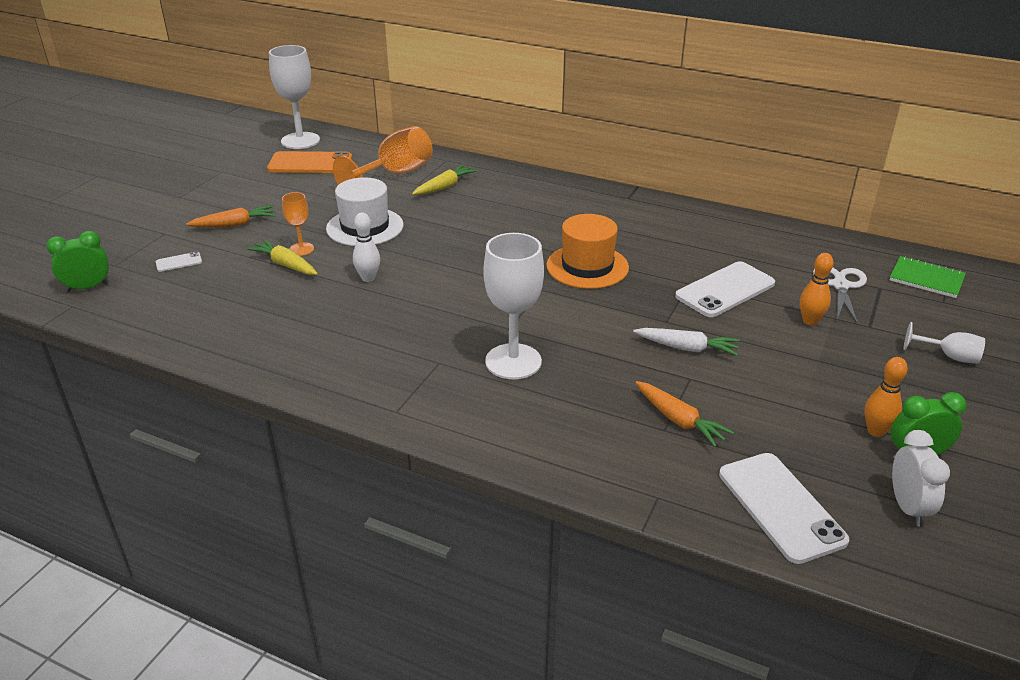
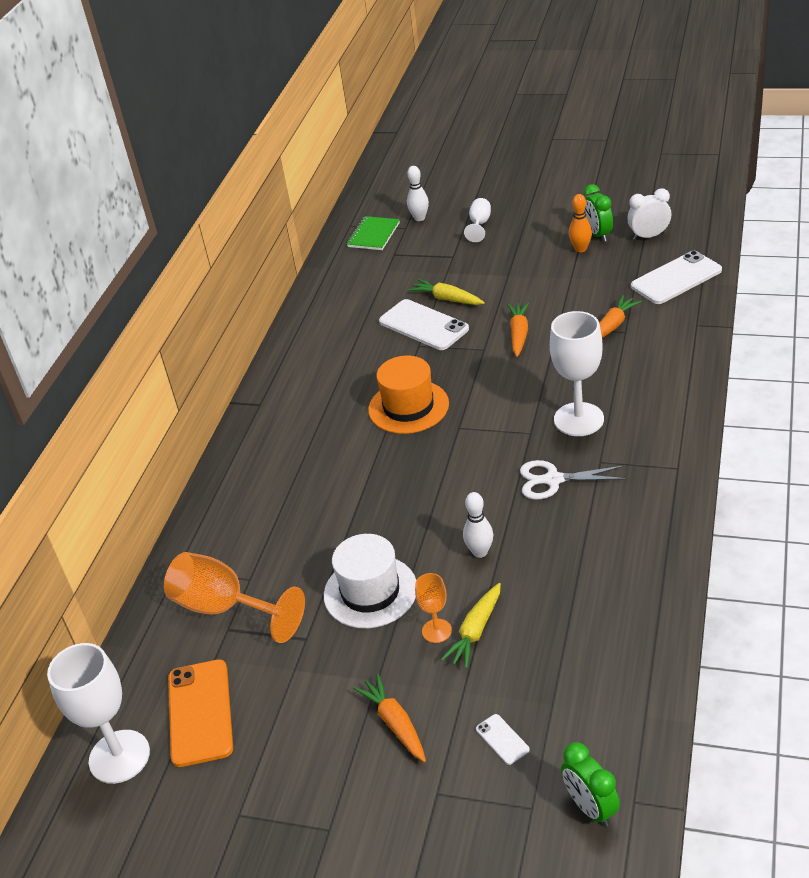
camera: 95 degrees left, 5 degrees up
yellow carrot [412,164,478,195] -> yellow carrot moved to [408,279,485,305]
white carrot [633,328,740,356] -> orange carrot [507,303,529,357]
orange bowling pin [800,253,834,326] -> none
white scissors [813,267,867,324] -> white scissors moved to [520,460,627,500]
none -> white bowling pin [407,166,429,221]

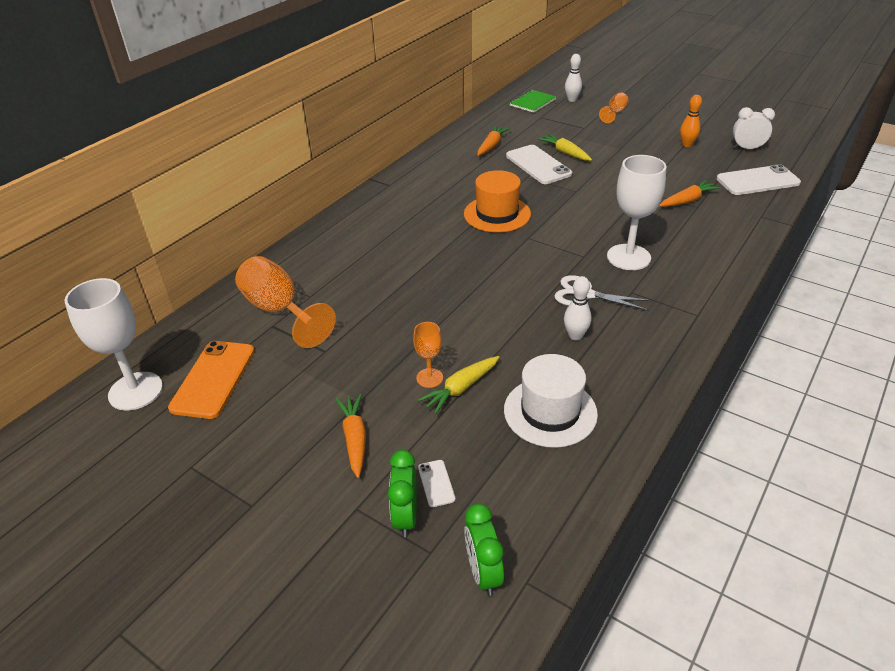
camera: 15 degrees right, 0 degrees up
white hat [324,534,416,629] -> white hat moved to [504,354,598,448]
white bowling pin [463,492,493,558] -> white bowling pin moved to [564,276,592,340]
white goblet [464,198,491,242] -> orange goblet [599,92,629,123]
orange carrot [507,303,529,357] -> orange carrot moved to [477,126,510,156]
green clock [584,184,613,242] -> green clock moved to [388,450,417,537]

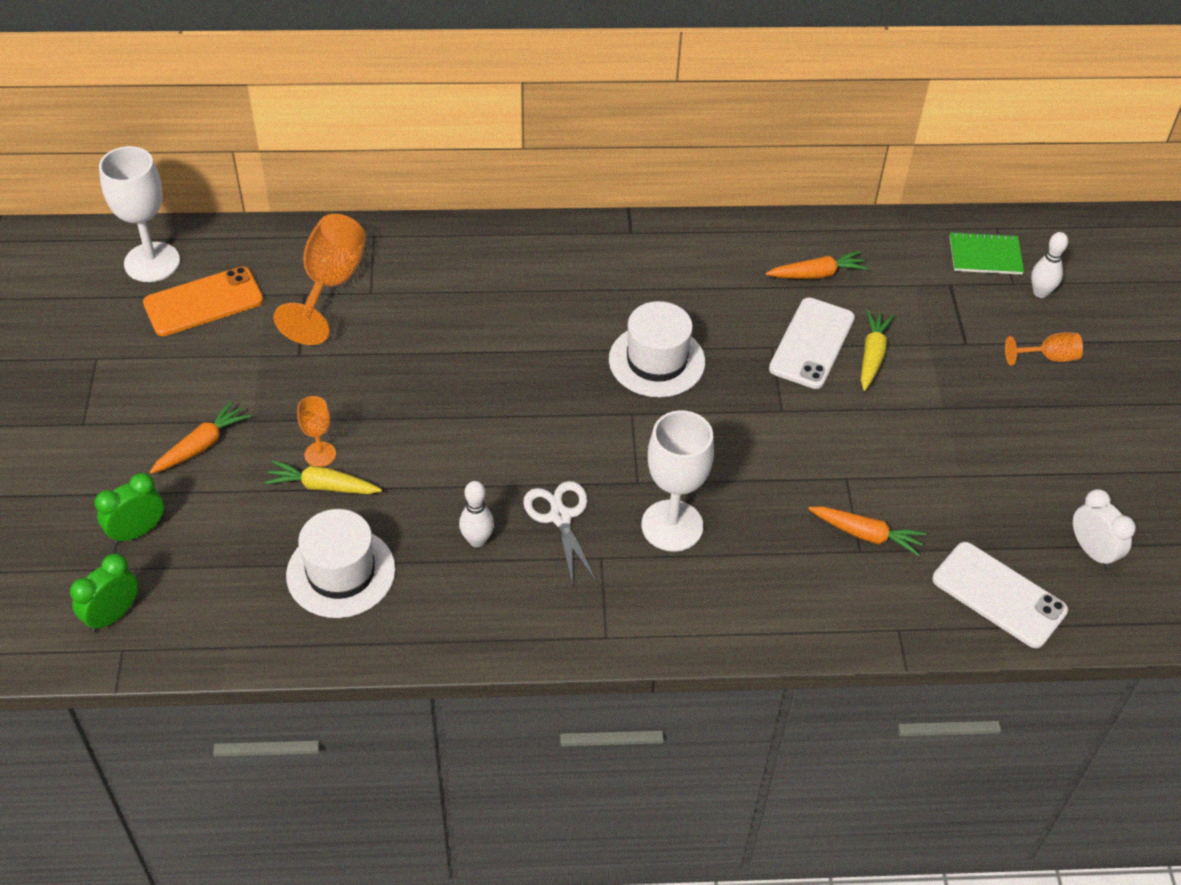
camera: 50 degrees right, 10 degrees up
white phone [418,460,456,507] -> none
orange hat [464,170,531,233] -> white hat [609,301,705,397]
orange bowling pin [680,95,702,147] -> none

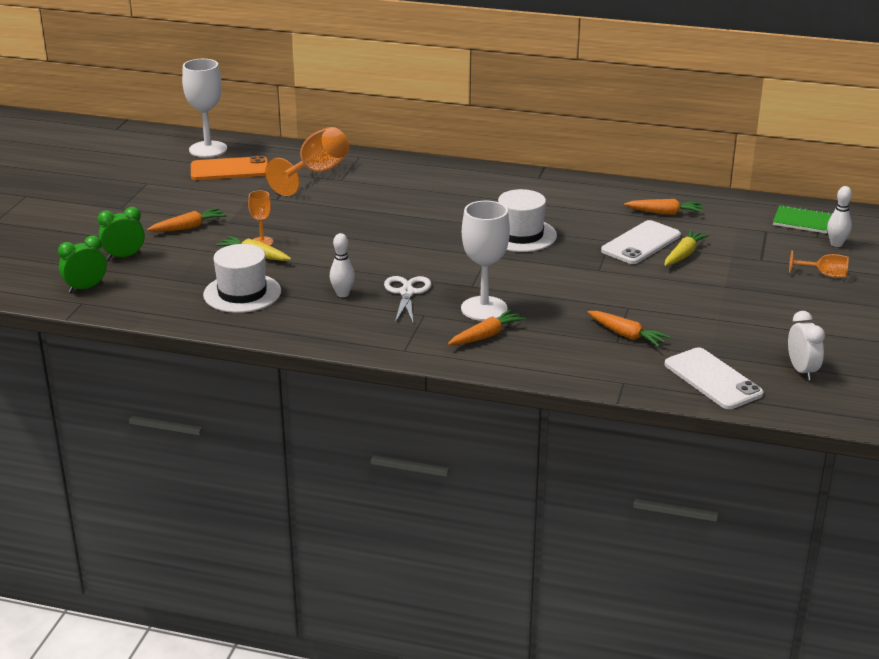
camera: 20 degrees right, 20 degrees down
none -> orange carrot [448,309,526,345]

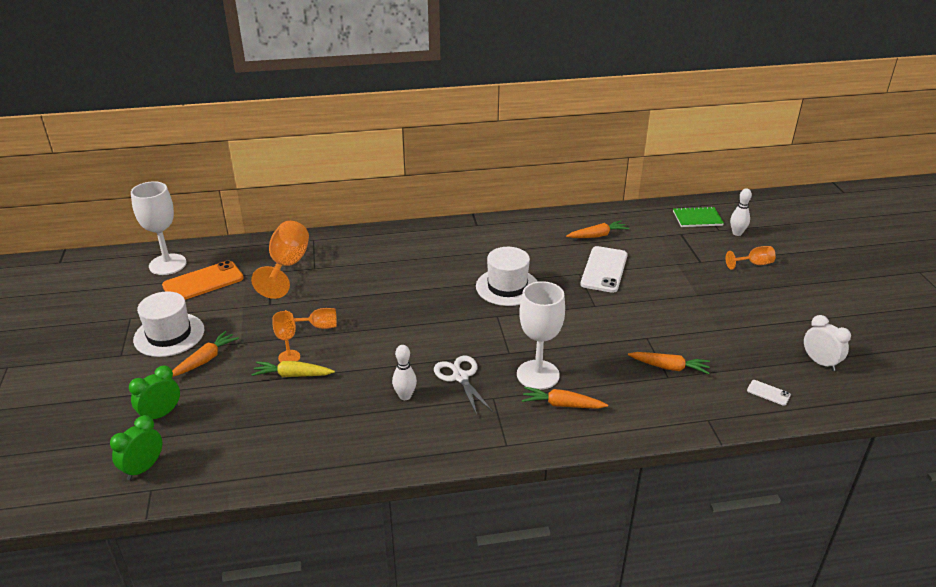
camera: 25 degrees left, 5 degrees up
white hat [203,244,281,313] -> white hat moved to [133,291,204,357]
orange carrot [448,309,526,345] -> orange carrot turned 105 degrees counterclockwise [522,387,608,409]
yellow carrot [664,230,710,266] -> none
white phone [665,347,764,409] -> white phone [747,380,791,406], size x0.45
none -> orange goblet [285,308,337,329]

